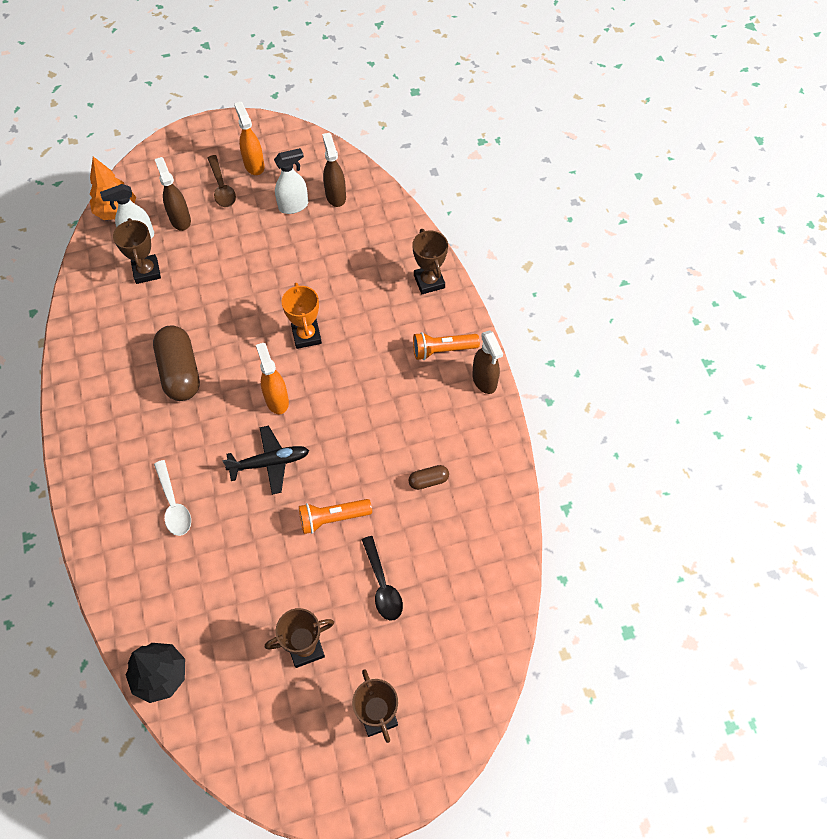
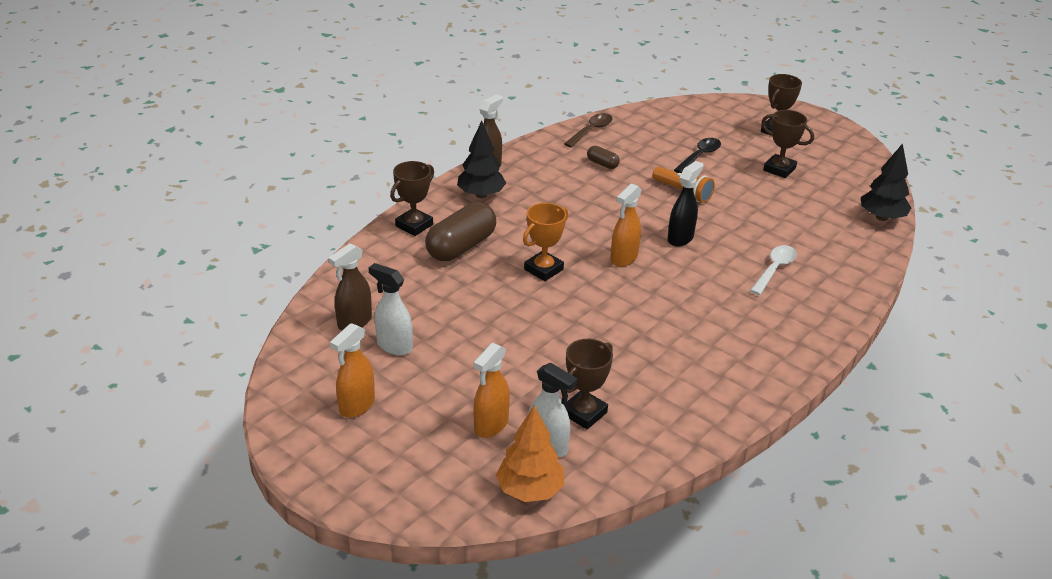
camera: 125 degrees left, 25 degrees down
brown capsule [153,325,200,401] -> brown capsule moved to [425,202,496,261]
brown spray bottle [155,157,191,231] -> orange spray bottle [473,343,510,438]
brown spoon [208,155,236,207] -> brown spoon moved to [564,113,613,147]
black plane [222,426,309,495] -> black spray bottle [668,161,704,247]
orange flashlight [413,332,480,360] -> black tree [457,121,506,198]

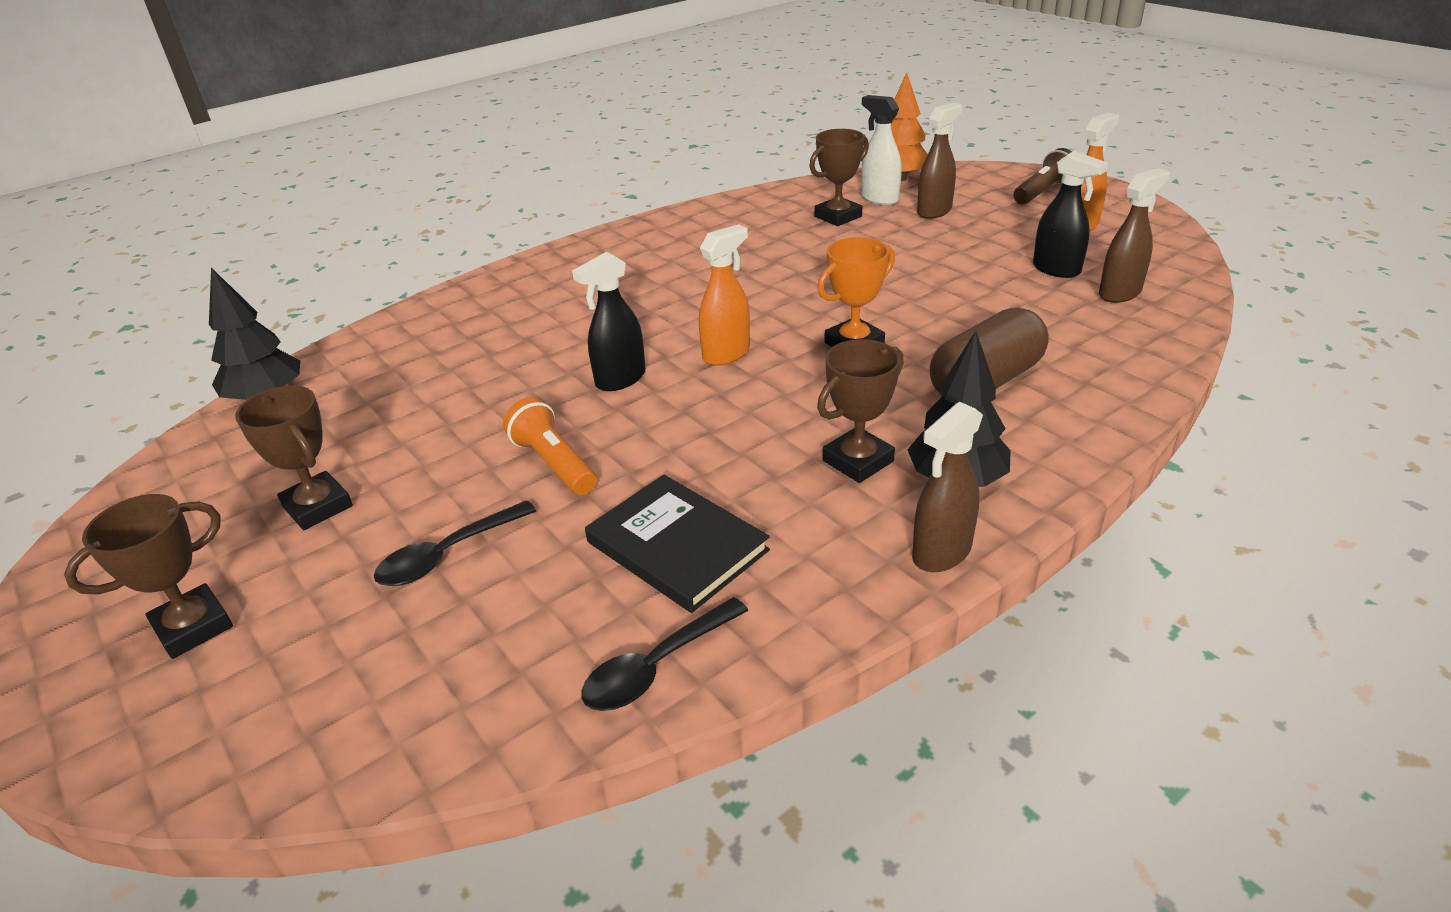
camera: 165 degrees left, 0 degrees up
white spray bottle [369,263,413,355] -> black spray bottle [1033,151,1108,278]
brown trophy [390,161,434,236] -> brown trophy moved to [817,339,904,483]
orange spray bottle [473,343,510,438] -> brown spray bottle [917,103,962,219]
brown spoon [564,113,613,147] -> black spoon [581,597,748,711]
brown capsule [587,146,620,169] -> black book [585,475,770,613]
white spoon [750,245,797,295] -> none
none -> brown flashlight [1013,148,1072,205]

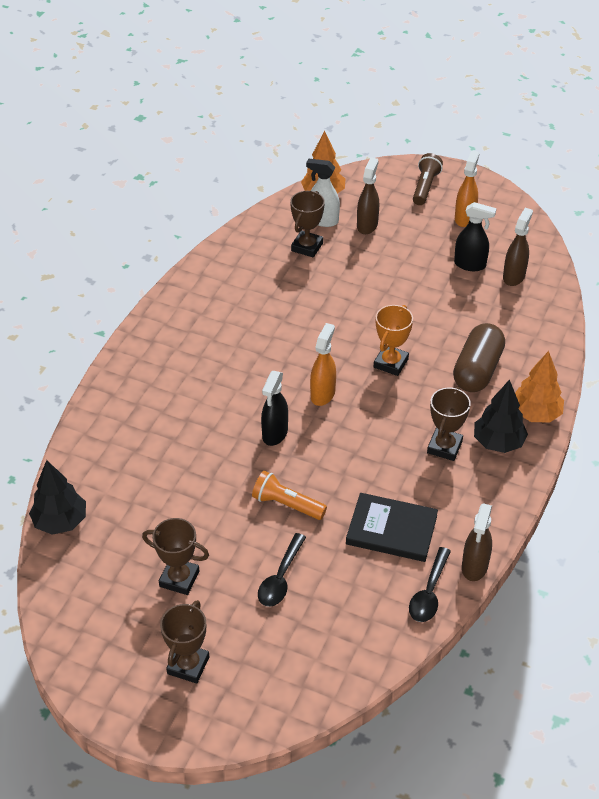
camera: 30 degrees left, 10 degrees up
brown spray bottle [912,402,983,572] -> brown spray bottle moved to [462,503,492,581]
none -> orange tree [515,351,564,423]

